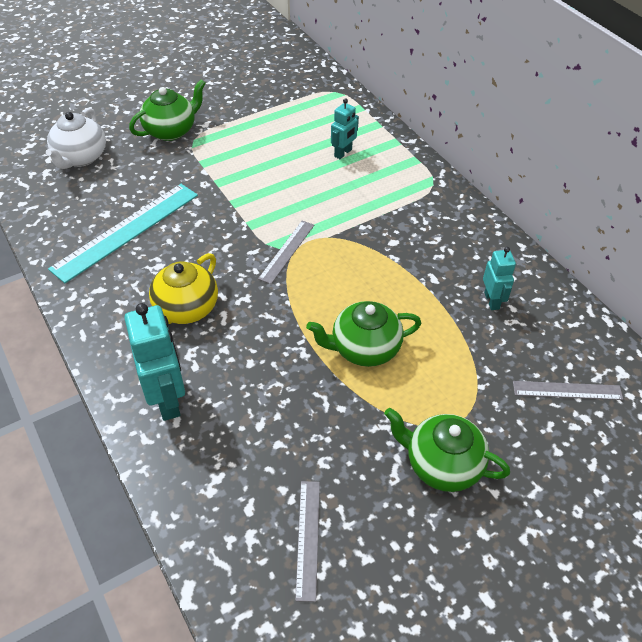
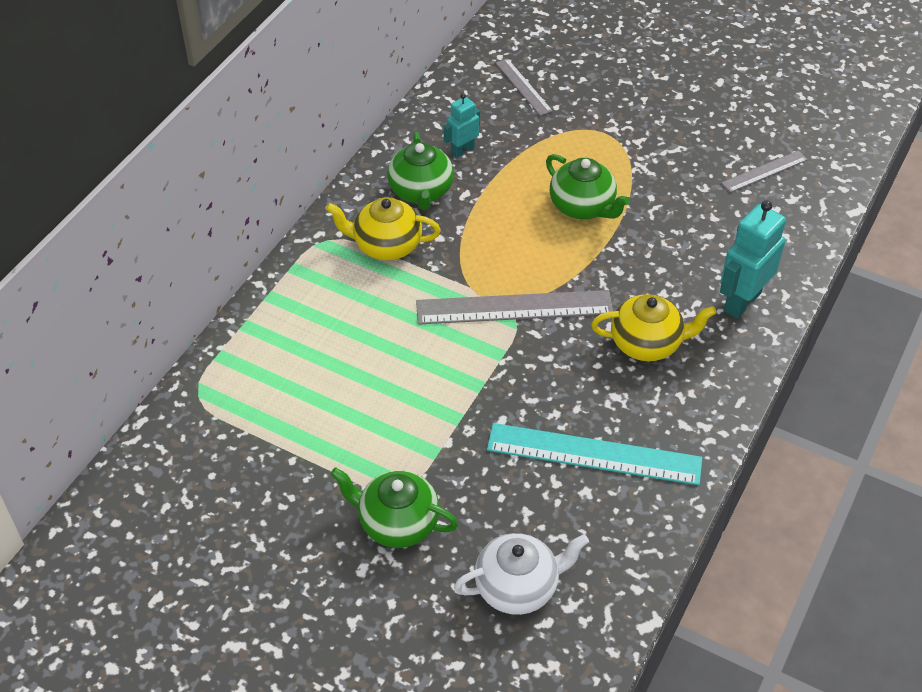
camera: 120 degrees left, 0 degrees up
grey ruler [258,221,314,284] -> grey ruler [416,290,613,325], size x1.86
turquoise robot [331,98,359,159] -> none
green teapot [384,408,510,492] -> green teapot moved to [387,132,454,210]
none -> yellow teapot [326,197,441,260]

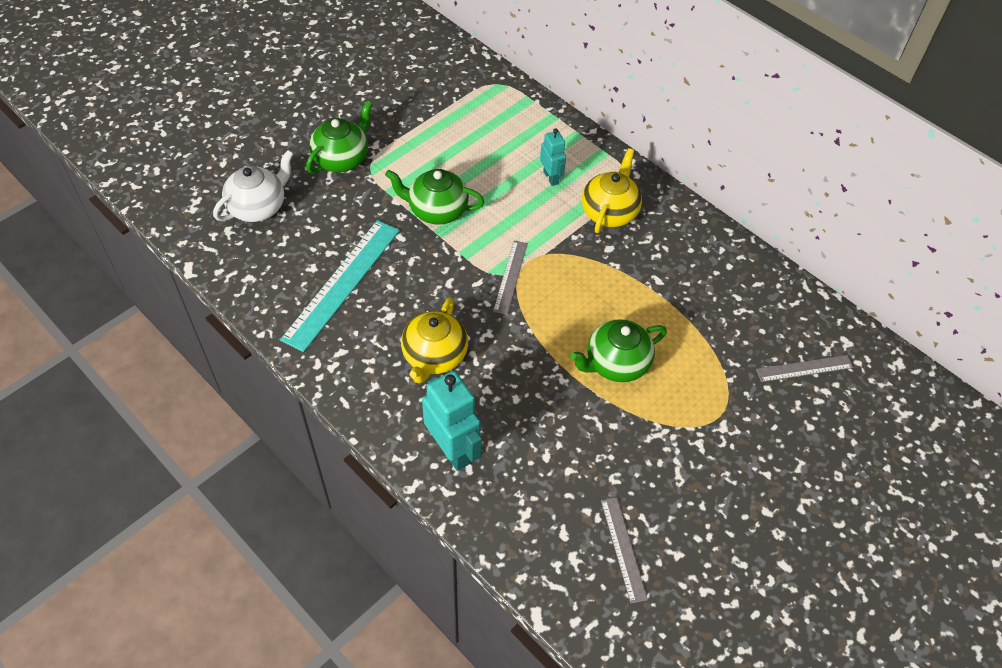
camera: 105 degrees right, 5 degrees up
green teapot [387,132,454,210] -> green teapot moved to [385,169,484,225]
grey ruler [416,290,613,325] -> grey ruler [493,241,528,315], size x0.54
turquoise robot [443,93,480,158] -> turquoise robot moved to [540,128,566,186]
white teapot [454,533,589,615] -> white teapot turned 135 degrees counterclockwise [213,150,294,222]

